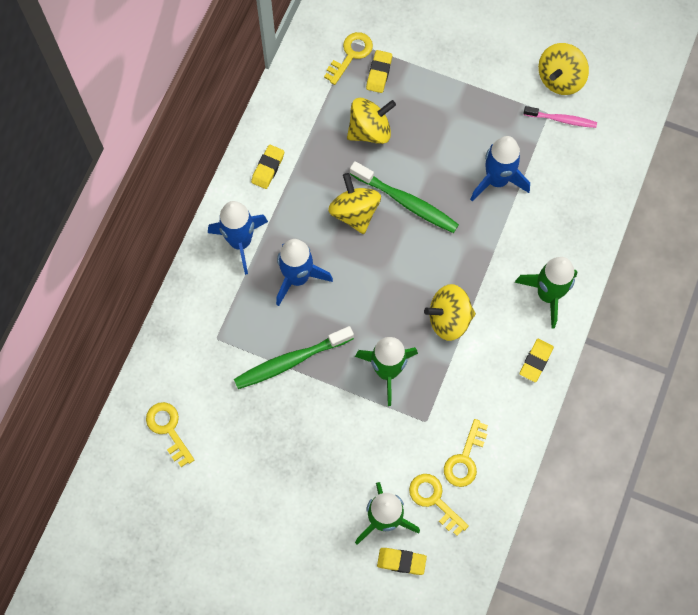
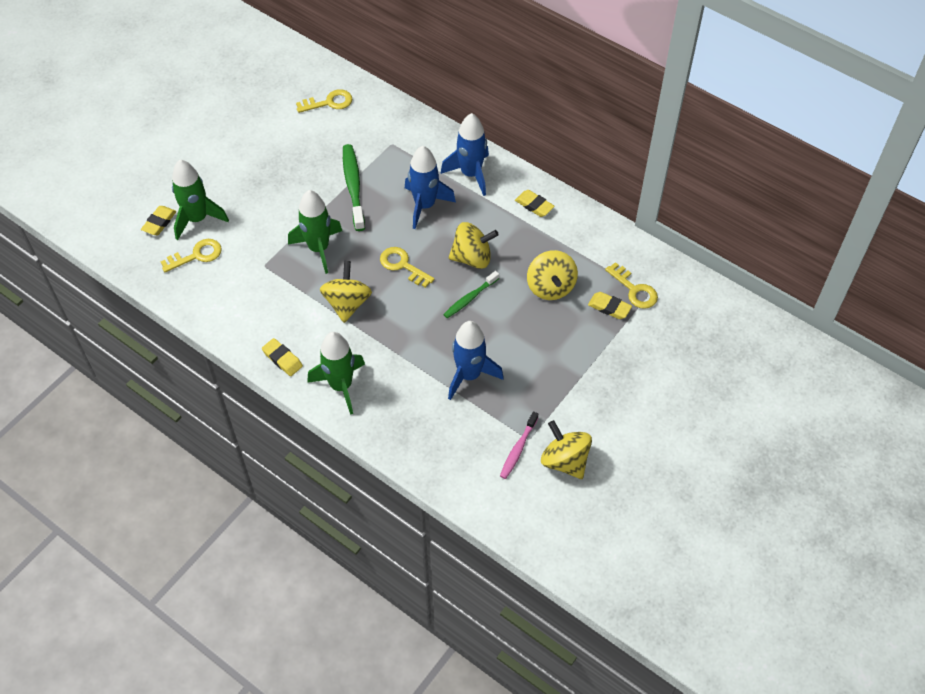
camera: 105 degrees right, 15 degrees down
green toothbrush [350,161,459,233] -> green toothbrush [443,271,499,318], size x0.62
yellow key [444,419,488,487] -> yellow key moved to [380,247,435,288]

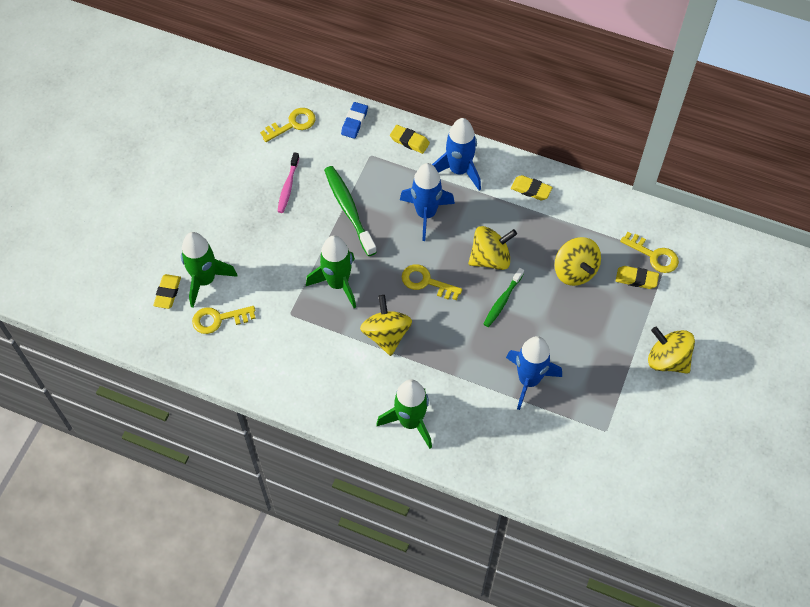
camera: 15 degrees left, 5 degrees up
yellow key [161,239,222,273] -> yellow key turned 150 degrees counterclockwise [192,306,256,334]
yellow eraser [262,338,303,376] -> yellow eraser moved to [390,125,430,154]
pink toothbrush [500,411,538,479] -> pink toothbrush moved to [277,152,299,213]
yellow spinning top [541,420,592,479] -> yellow spinning top moved to [648,327,695,374]
none -> blue eraser [341,102,368,139]

